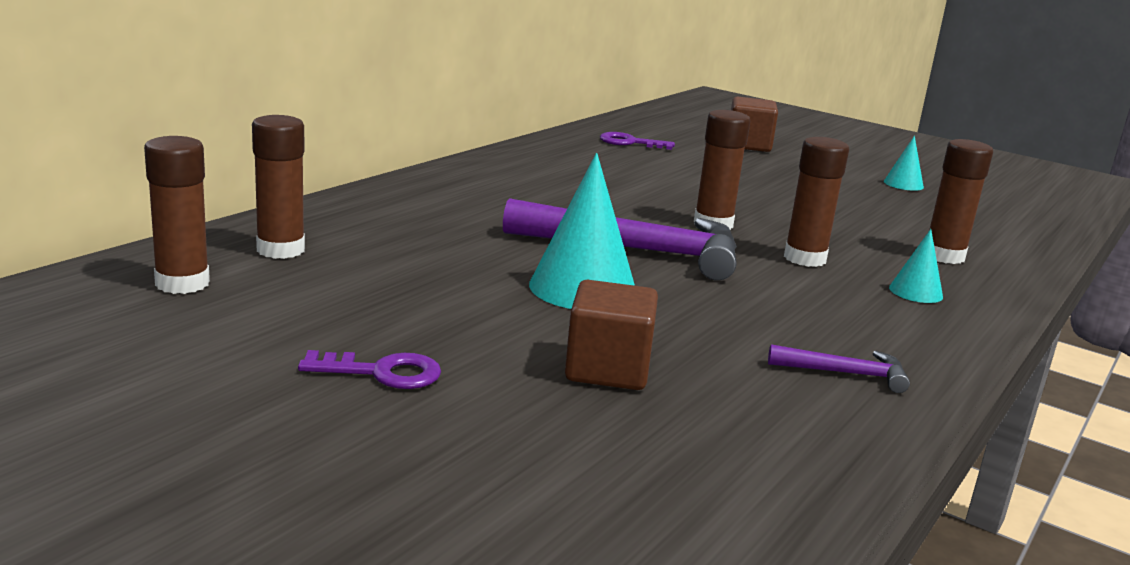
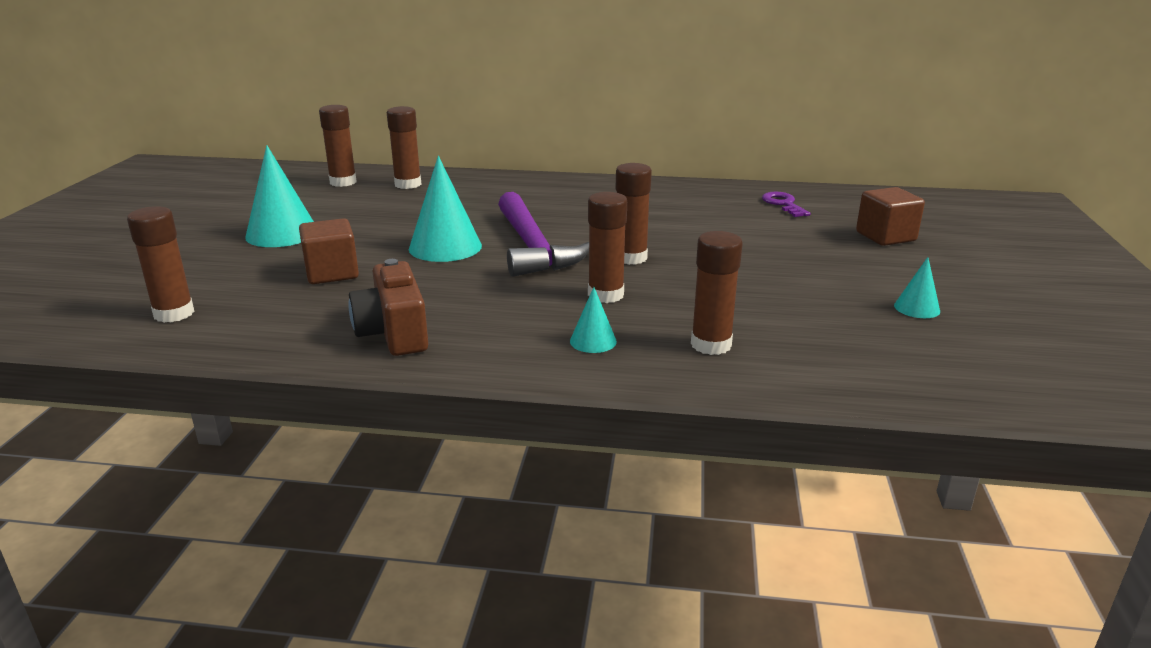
camera: 65 degrees right, 5 degrees up
purple key [298,350,441,389] -> turquoise cone [245,145,314,247]
purple hammer [768,344,910,393] -> brown camera [349,259,428,356]
none -> brown glue stick [127,206,194,323]

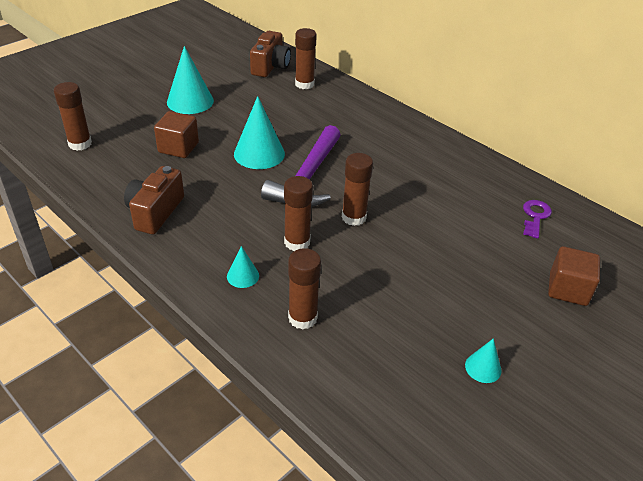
camera: 35 degrees right, 15 degrees up
brown glue stick [319,105,357,187] -> brown camera [250,31,291,77]

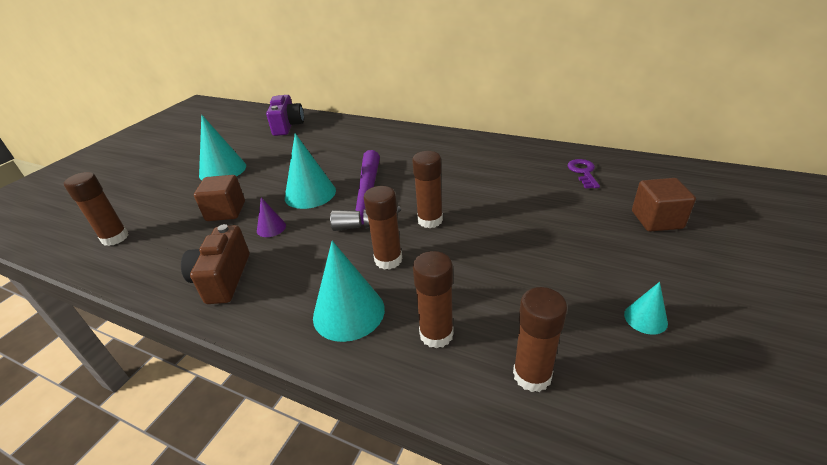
camera: 15 degrees left, 5 degrees down
turquoise cone [227,246,259,288] -> turquoise cone [313,241,385,342], size x1.95
brown camera [250,31,291,77] -> purple camera [266,95,304,136]
brown glue stick [295,28,317,89] -> brown glue stick moved to [513,287,567,392]
none -> purple cone [257,197,286,237]

